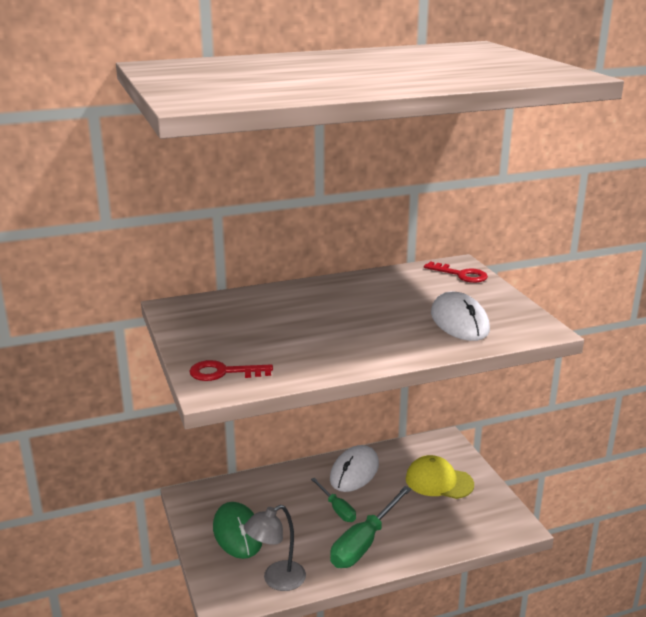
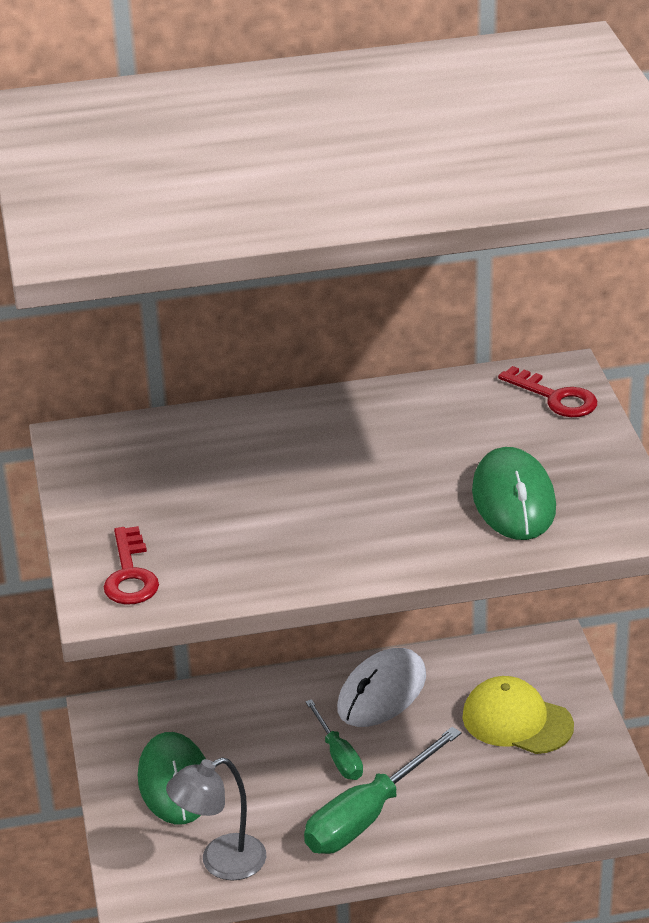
camera: 10 degrees right, 10 degrees up
red key [190,360,273,381] -> red key turned 105 degrees counterclockwise [104,526,159,605]
white mouse [431,292,490,341] -> green mouse [472,447,556,540]

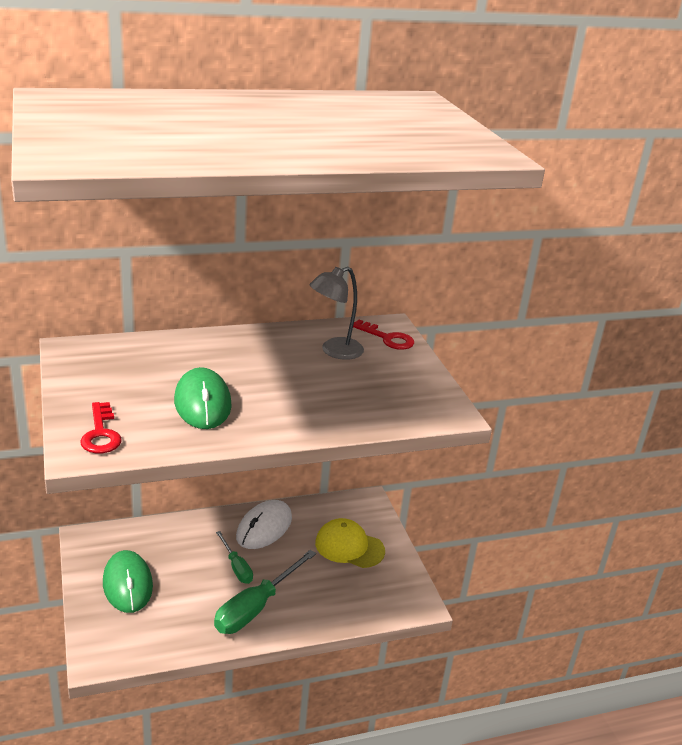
camera: 10 degrees left, 5 degrees down
grey lamp [166,757,266,880] -> grey lamp moved to [310,267,364,360]
green mouse [472,447,556,540] -> green mouse moved to [174,367,232,429]

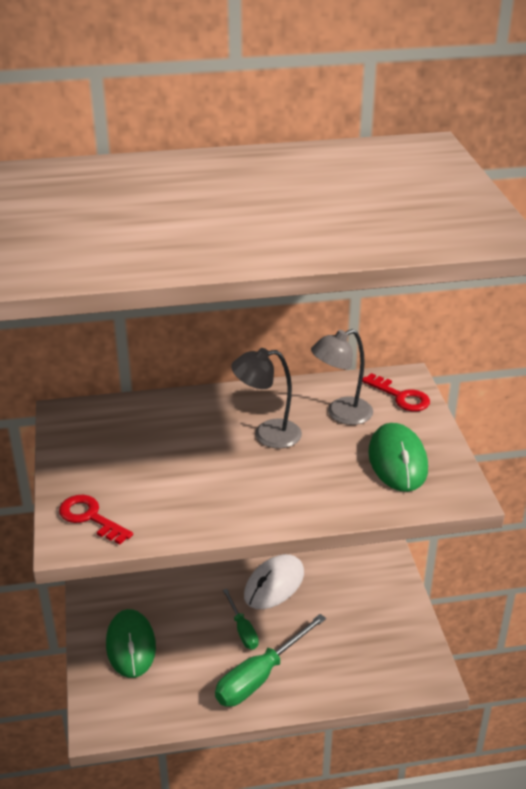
camera: 10 degrees right, 5 degrees up
red key [80,402,122,453] -> red key turned 135 degrees clockwise [59,495,133,545]
green mouse [174,367,232,429] -> green mouse moved to [368,423,428,492]
yellow cap [315,518,385,568] -> none
none -> grey lamp [231,348,302,449]

